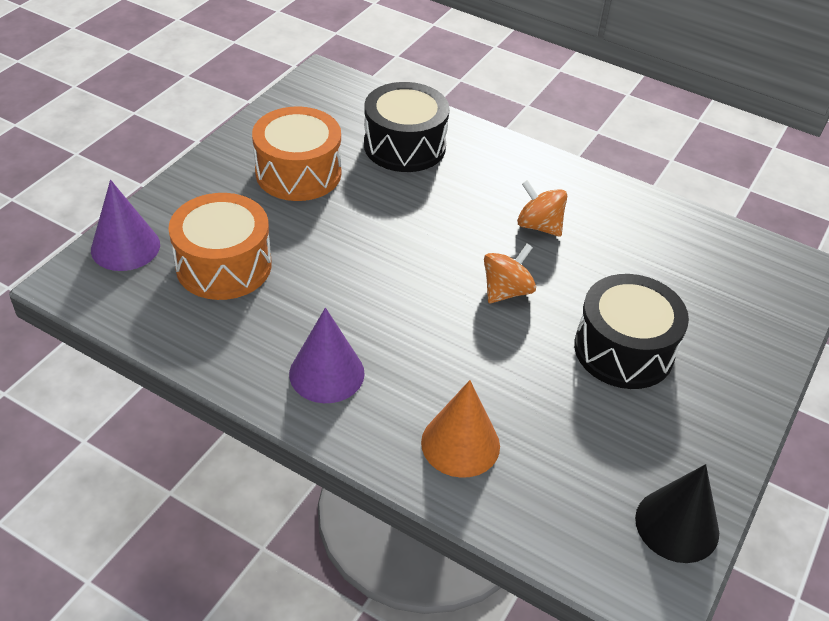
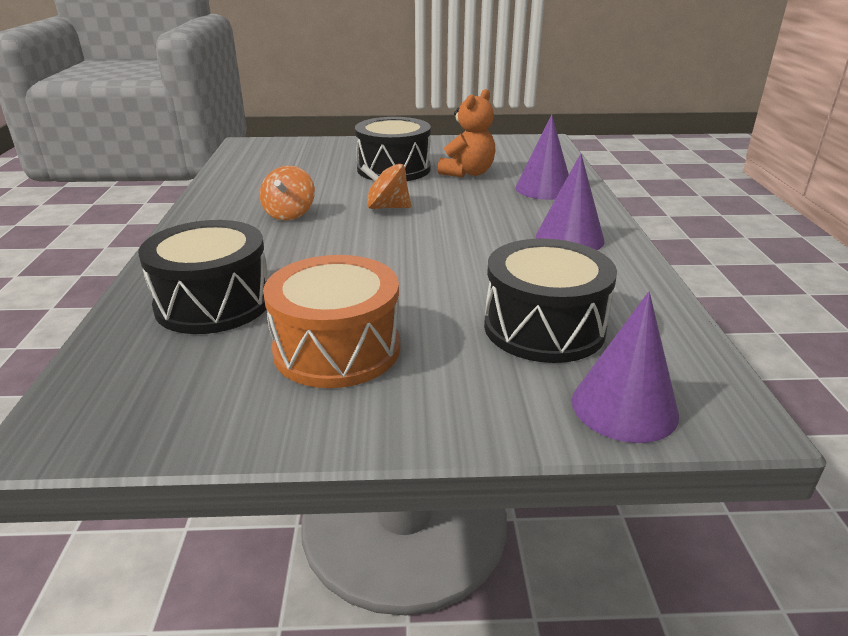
camera: 120 degrees left, 15 degrees down
orange drum [168,193,272,300] -> black drum [484,239,617,363]
orange cone [421,380,500,478] -> purple cone [515,115,569,200]
black cone [635,464,719,563] -> none
none -> orange teddy bear [438,89,496,177]

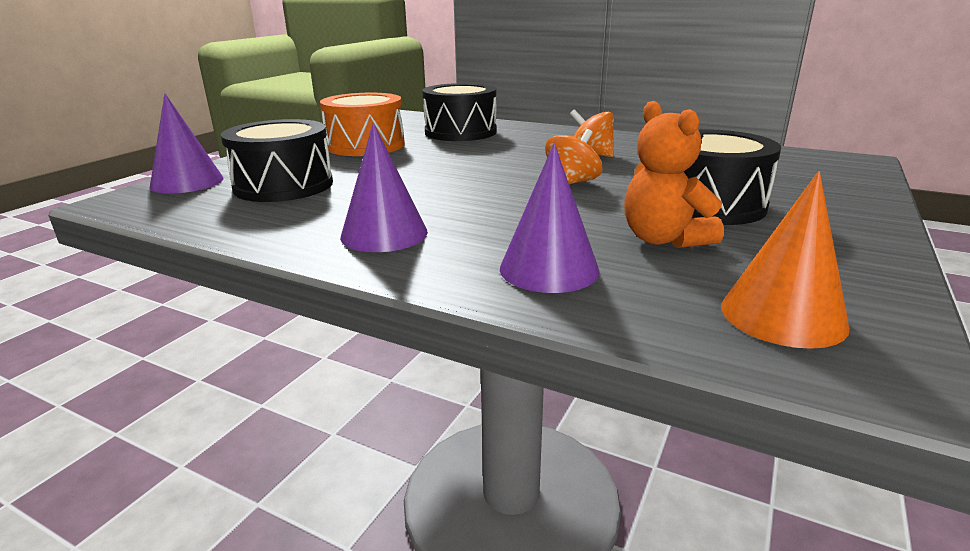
camera: 120 degrees right, 5 degrees down
none -> orange cone [721,171,850,349]

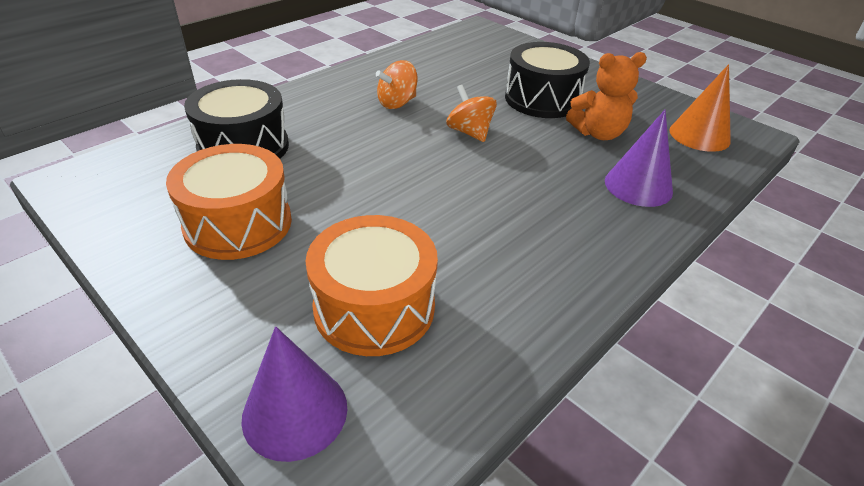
camera: 75 degrees left, 15 degrees up
black drum [221,119,333,202] -> orange drum [305,215,438,356]
purple cone [340,123,428,252] -> none

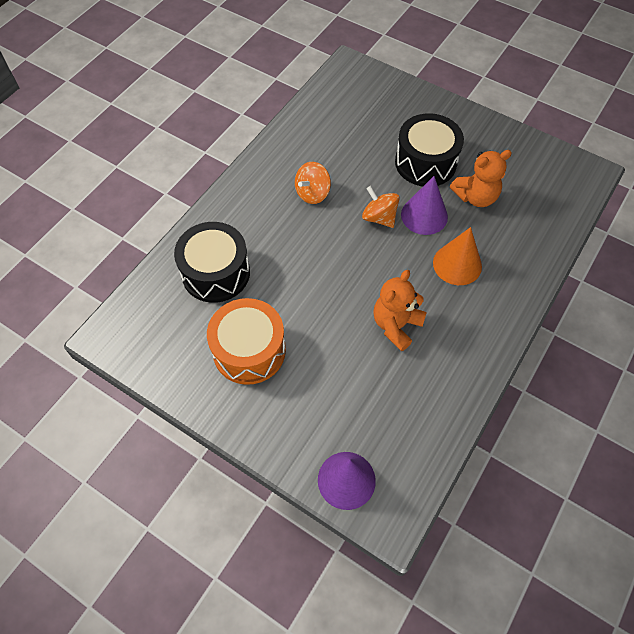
camera: 10 degrees left, 20 degrees up
orange drum [305,215,438,356] -> none
purple cone [605,110,673,207] -> purple cone moved to [401,176,448,235]
orange cone [669,64,731,152] -> orange cone moved to [433,227,482,285]
none -> orange teddy bear [373,270,427,351]

